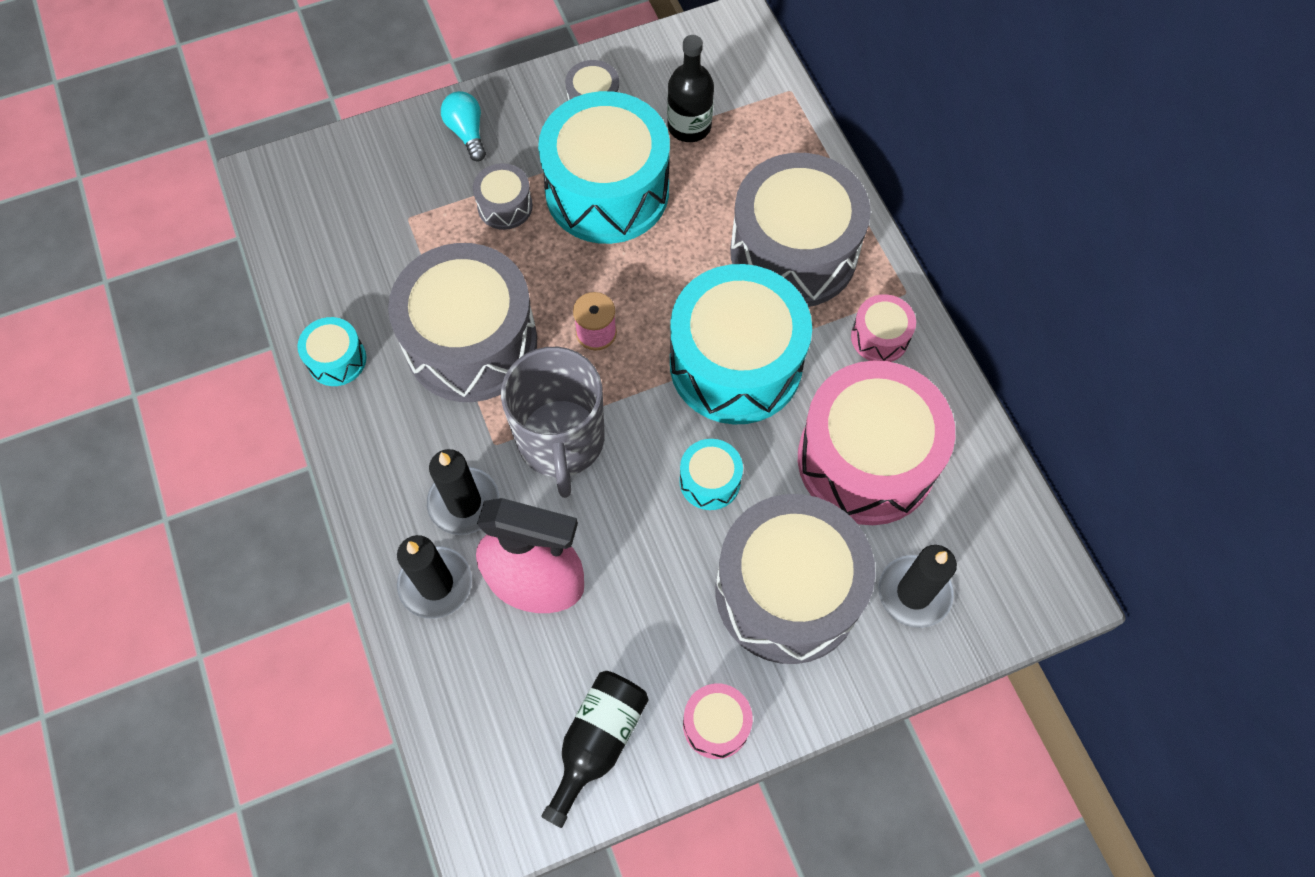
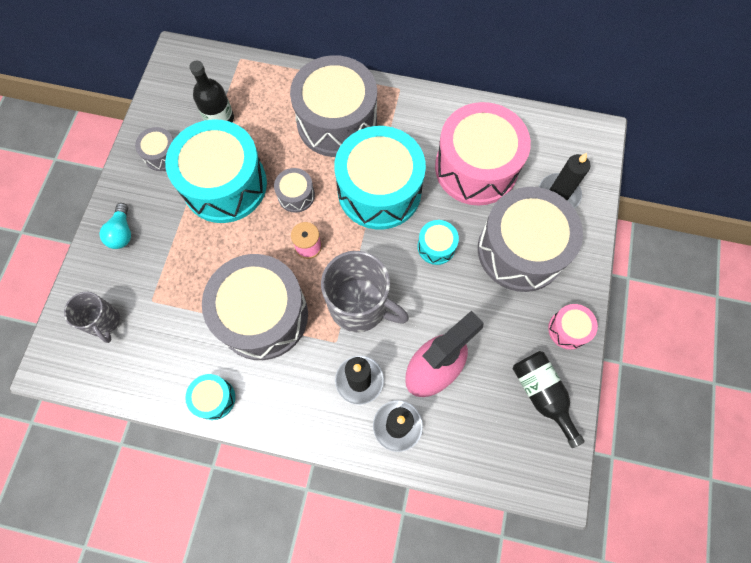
camera: 55 degrees left, 5 degrees up
turquoise light bulb [441,91,486,162] -> turquoise light bulb turned 105 degrees counterclockwise [99,203,131,249]
grey drum [473,163,533,230] -> grey drum moved to [274,168,315,213]
pink drum [851,294,916,362] -> none
none -> grey mug [64,292,120,343]

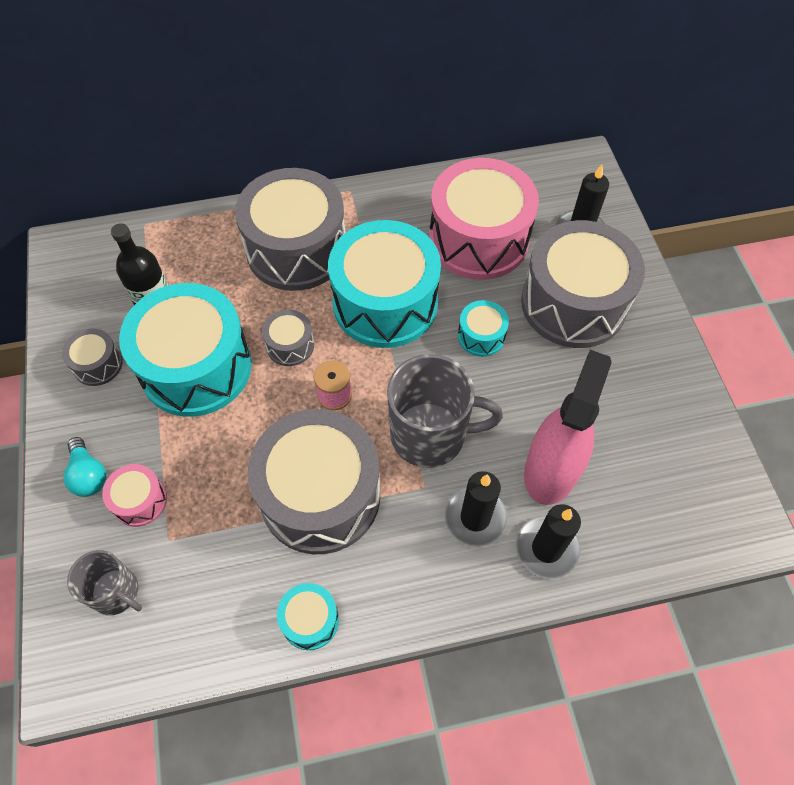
camera: 25 degrees left, 10 degrees down
black bottle [513,351,585,448] -> none
pink drum [548,304,598,350] -> pink drum moved to [102,464,167,527]

